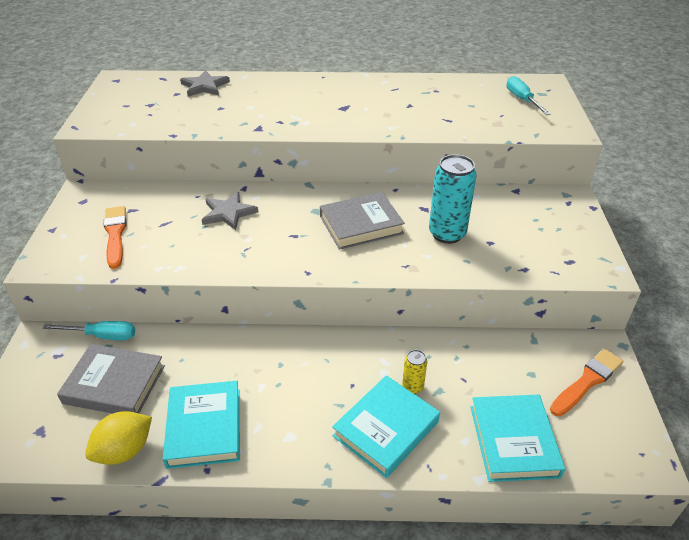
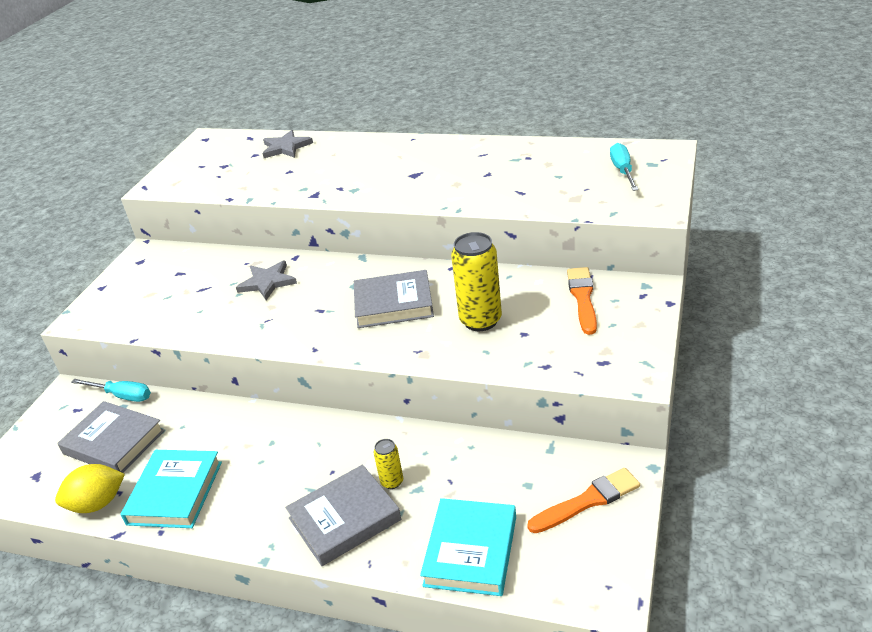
camera: 20 degrees right, 5 degrees down
orange brush [104,206,126,269] -> orange brush moved to [567,267,597,335]
turquoise book [332,375,440,478] -> grey book [285,465,401,566]
turquoise can [429,154,477,244] -> yellow can [451,232,502,331]

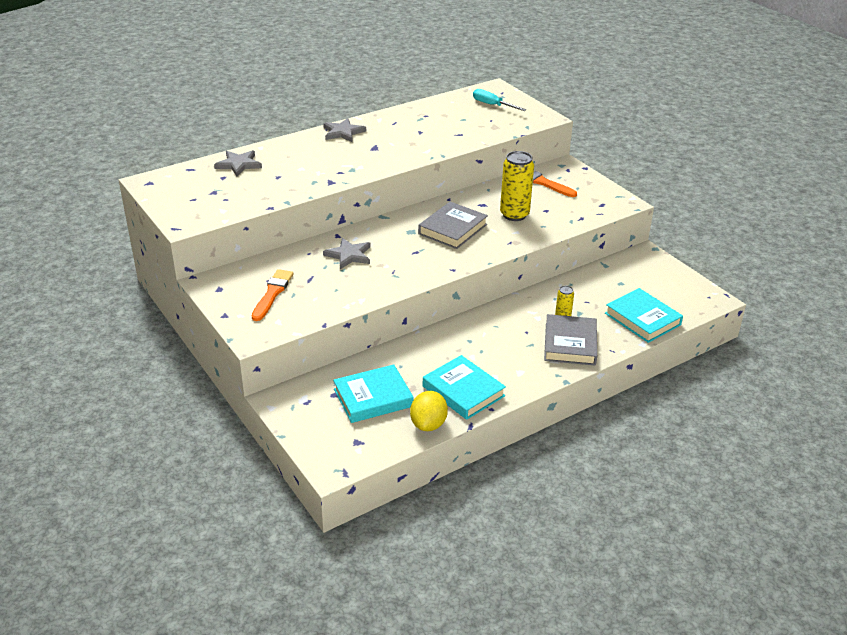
camera: 55 degrees left, 0 degrees up
grey book [57,401,165,473] -> turquoise book [333,365,414,423]
turquoise screwdriver [71,379,151,402] -> none
orange brush [527,468,640,533] -> orange brush moved to [252,269,293,321]
none -> grey star [323,118,366,142]

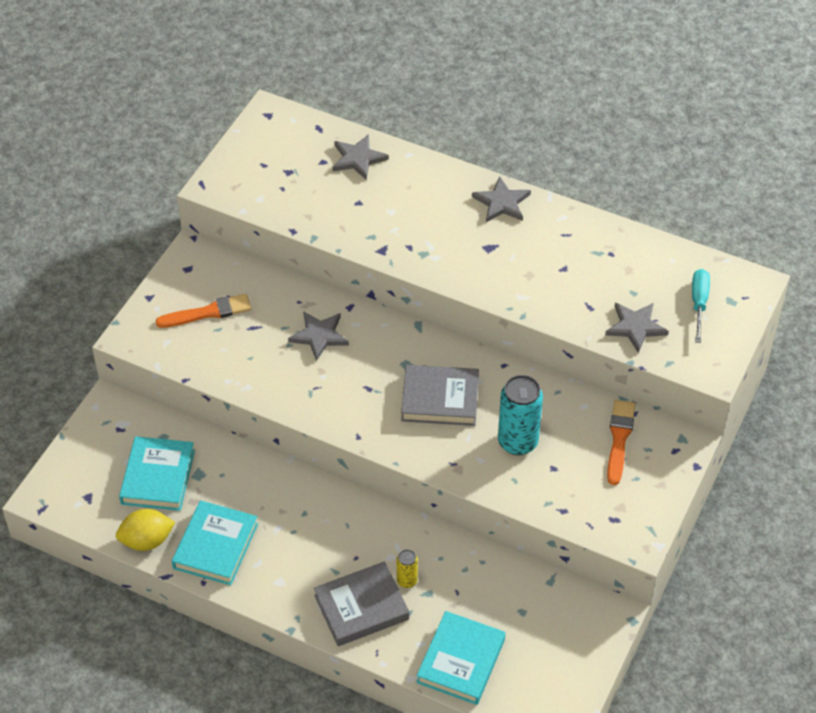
camera: 60 degrees right, 15 degrees up
turquoise book [333,365,414,423] -> turquoise book turned 60 degrees clockwise [119,436,195,511]
yellow can [500,151,534,221] -> turquoise can [498,375,543,455]
none -> grey star [605,303,669,353]

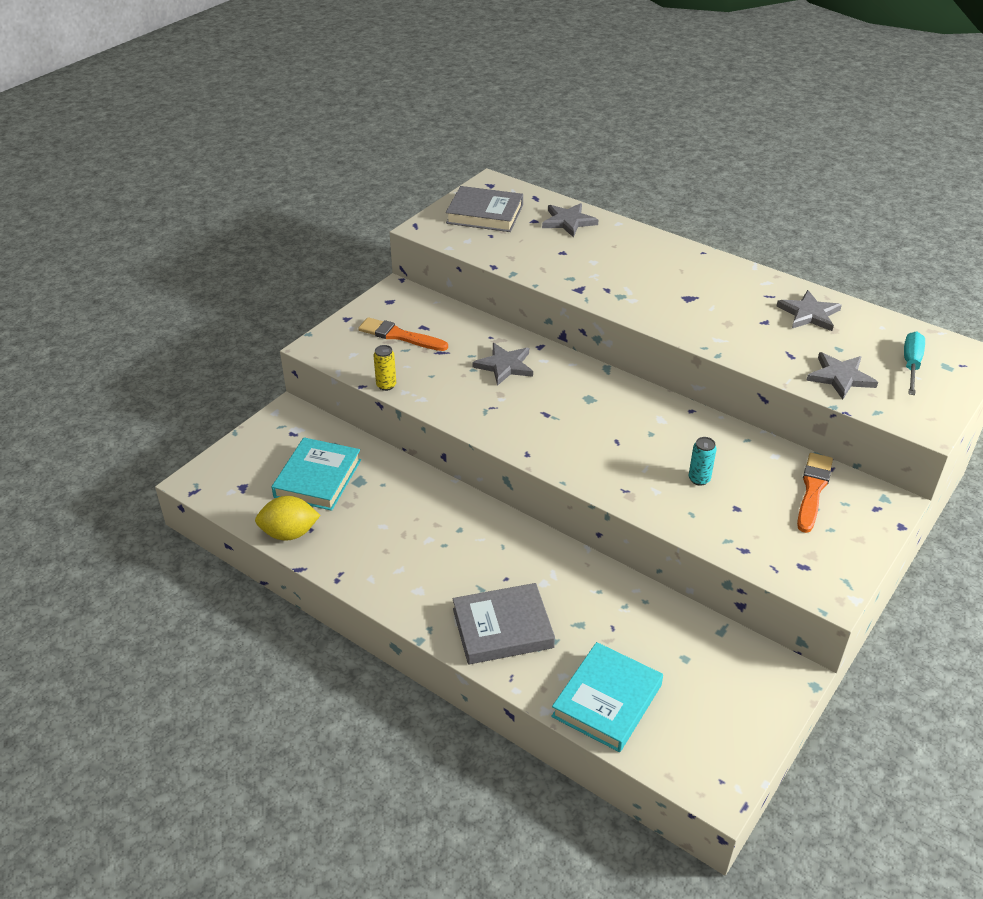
camera: 10 degrees right, 10 degrees down
orange brush [156,294,251,328] -> orange brush turned 150 degrees counterclockwise [358,317,448,351]
turquoise book [172,500,258,585] -> none
yellow can [397,550,418,588] -> yellow can moved to [373,345,396,391]
grey book [401,365,479,426] -> grey book moved to [446,186,523,232]
grey star [472,176,531,222] -> grey star moved to [777,290,842,331]
turquoise can [498,375,543,455] -> turquoise can [689,437,717,486], size x0.50

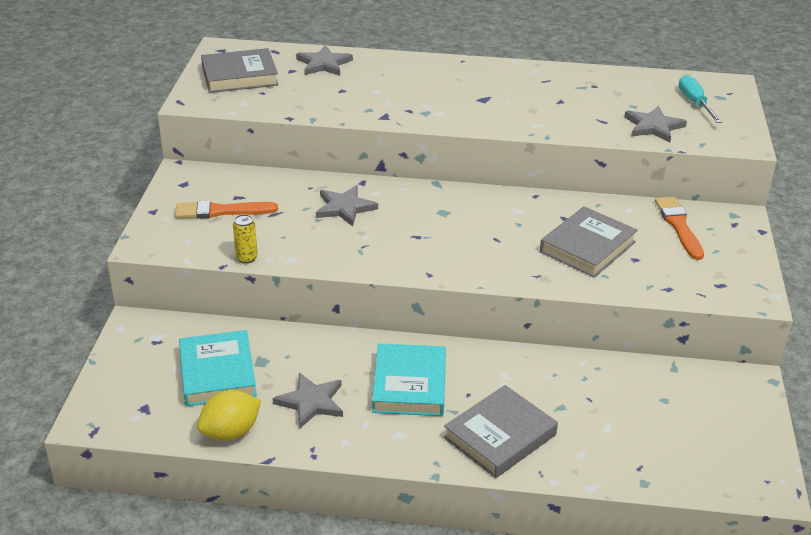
camera: 30 degrees left, 5 degrees down
turquoise book [551,642,663,752] -> turquoise book moved to [372,344,446,416]
turquoise can [689,437,717,486] -> grey book [540,206,638,278]
grey star [777,290,842,331] -> grey star moved to [273,373,343,428]

